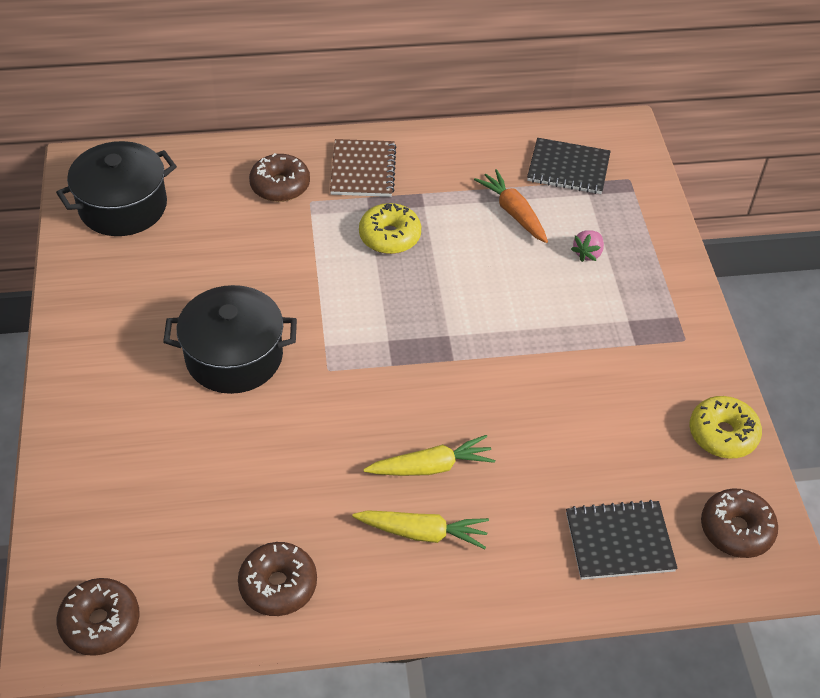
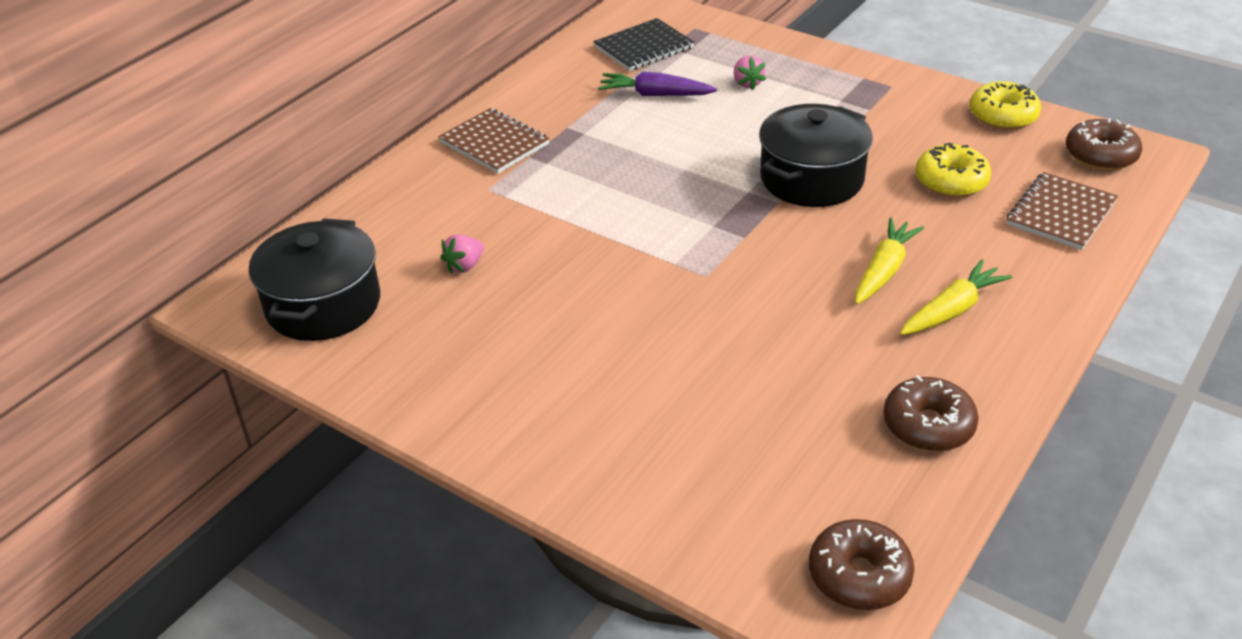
camera: 45 degrees left, 10 degrees down
black pot [163,285,297,394] -> black pot moved to [759,104,873,207]
brown donut [249,153,310,202] -> none
yellow donut [359,203,421,254] -> yellow donut moved to [915,143,991,198]
orange carrot [474,169,548,243] -> purple carrot [598,72,717,96]
black notebook [566,500,678,580] -> brown notebook [1007,172,1118,250]
none -> pink strawberry [440,235,484,274]

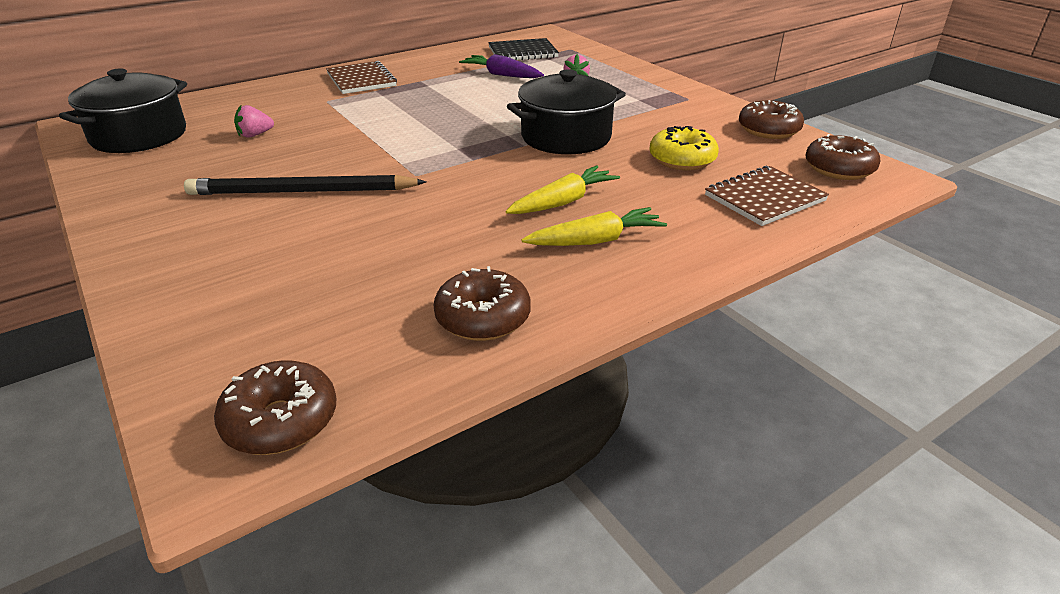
camera: 20 degrees right, 5 degrees down
yellow donut [970,81,1041,130] -> brown donut [739,100,804,139]
none -> black pencil [184,175,427,195]

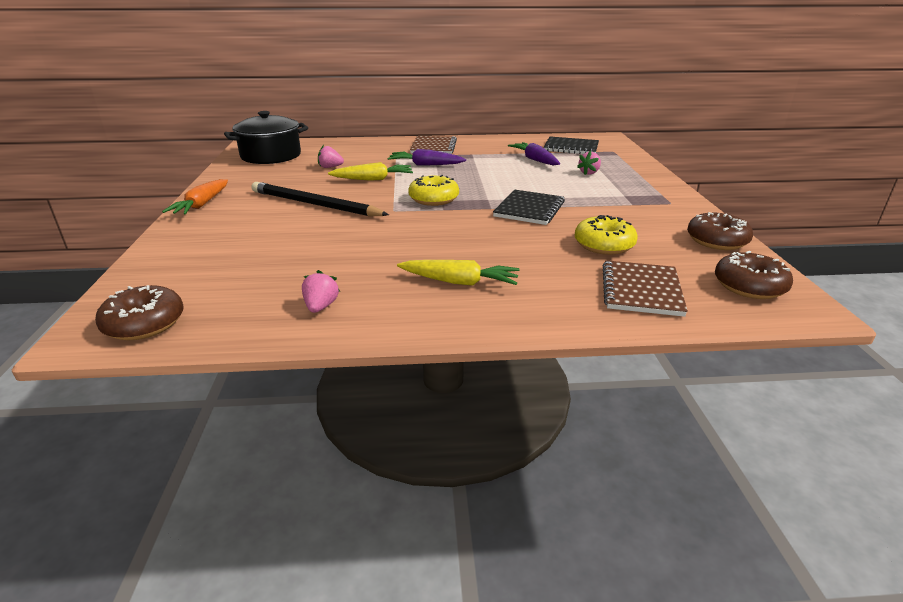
camera: 30 degrees right, 5 degrees down
brown donut [434,266,531,341] -> pink strawberry [302,270,340,313]
yellow carrot [506,165,620,214] -> yellow carrot moved to [328,162,413,181]
black pot [507,69,626,154] -> black notebook [493,190,565,225]
brown notebook [705,166,829,226] -> brown notebook turned 75 degrees counterclockwise [602,260,688,317]
none -> orange carrot [162,179,228,215]
none -> purple carrot [388,149,466,166]
none -> yellow donut [408,175,459,206]

